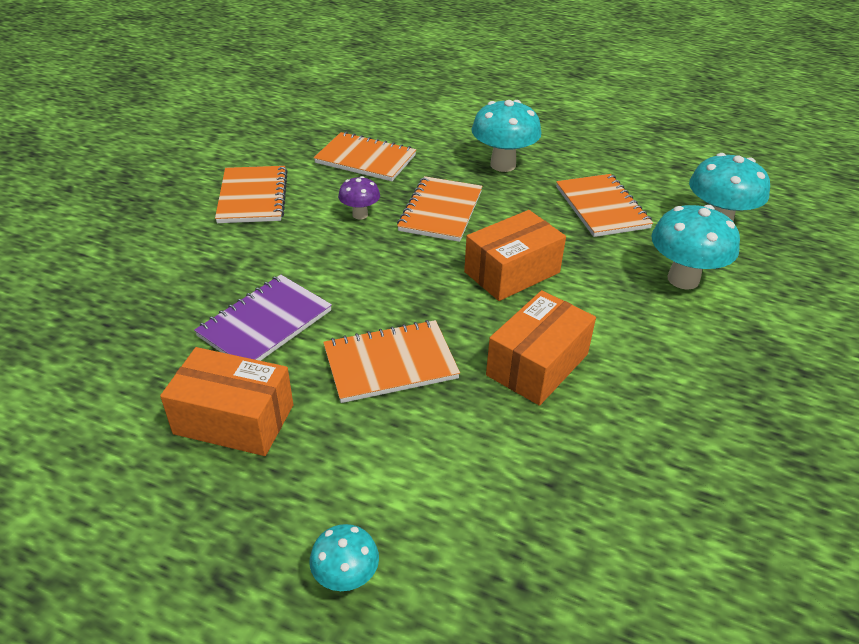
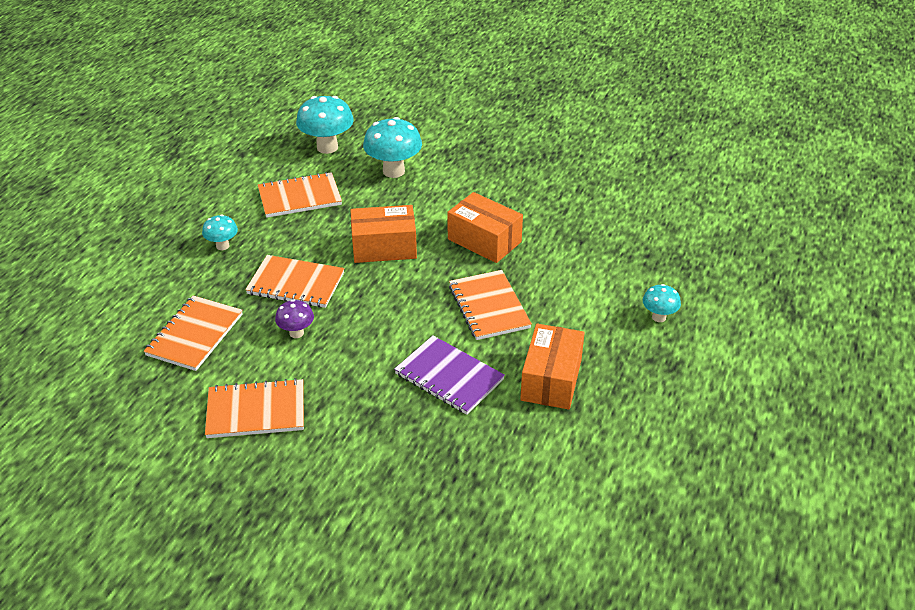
camera: 90 degrees left, 0 degrees up
orange box [464,210,566,301] -> orange box turned 60 degrees counterclockwise [350,205,417,263]
turquoise mushroom [472,100,541,172] -> turquoise mushroom [202,215,238,250], size x0.55

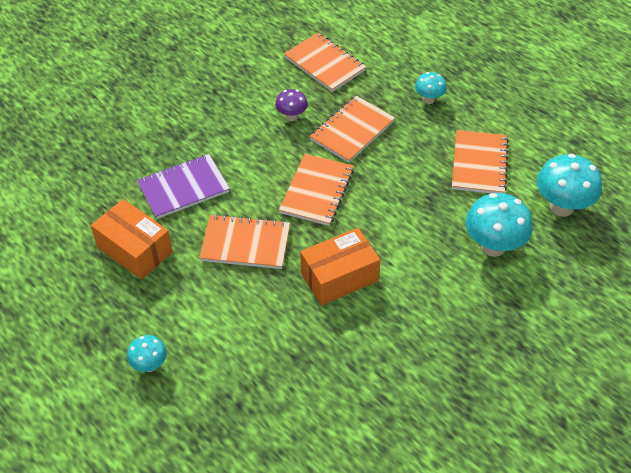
camera: 115 degrees right, 10 degrees up
orange notebook [205,378,304,438] -> orange notebook moved to [279,154,354,226]
orange box [350,205,417,263] -> none

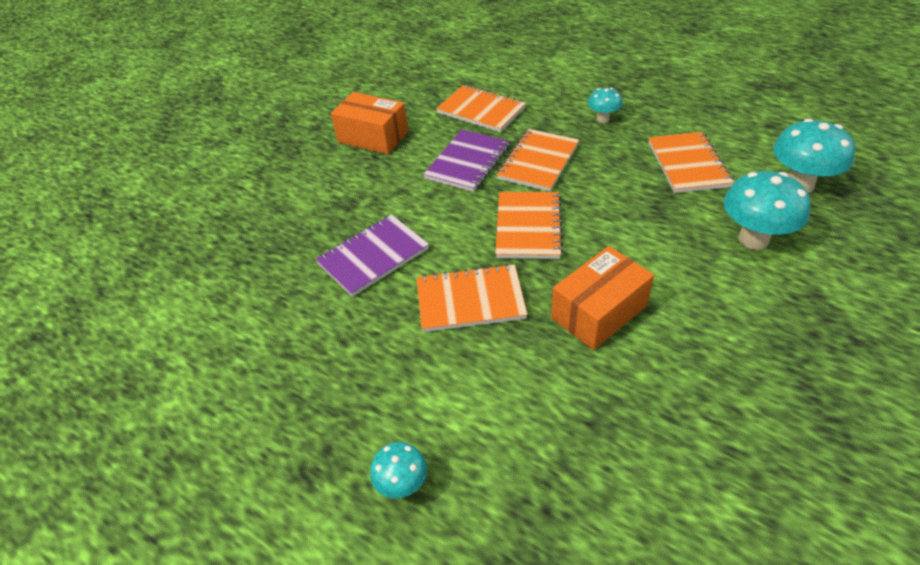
camera: 10 degrees left, 5 degrees down
orange box [91,199,173,280] -> orange box moved to [331,92,408,154]
purple mushroom [275,89,308,121] -> purple notebook [423,129,509,192]

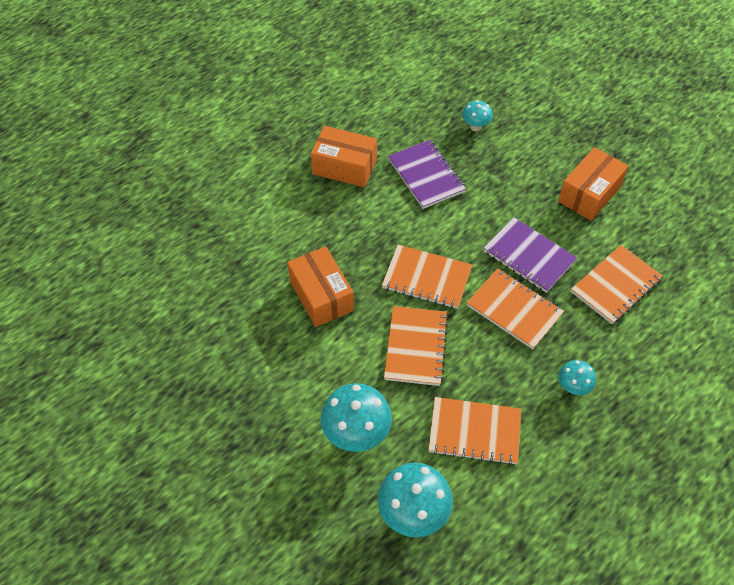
camera: 100 degrees right, 10 degrees up
turquoise mushroom [370,442,427,498] -> turquoise mushroom moved to [462,100,493,131]
orange notebook [417,264,528,332] -> orange notebook moved to [384,306,449,386]
none -> orange box [311,126,377,188]

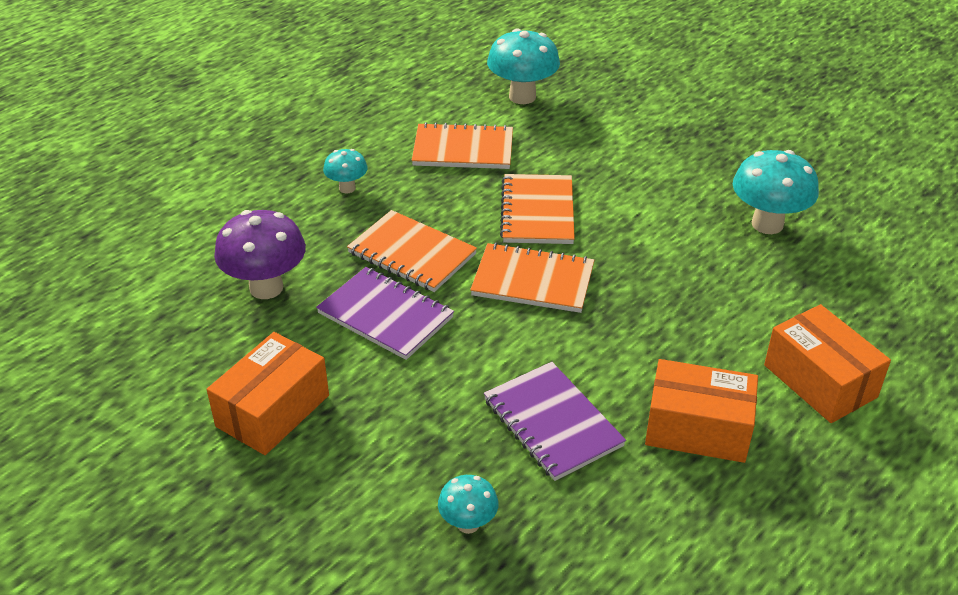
camera: 175 degrees right, 15 degrees down
orange box [287,246,354,327] -> orange box moved to [764,304,891,423]
turquoise mushroom [320,383,392,452] -> turquoise mushroom moved to [733,150,819,234]
orange notebook [571,245,663,324] -> purple mushroom [214,210,306,299]

